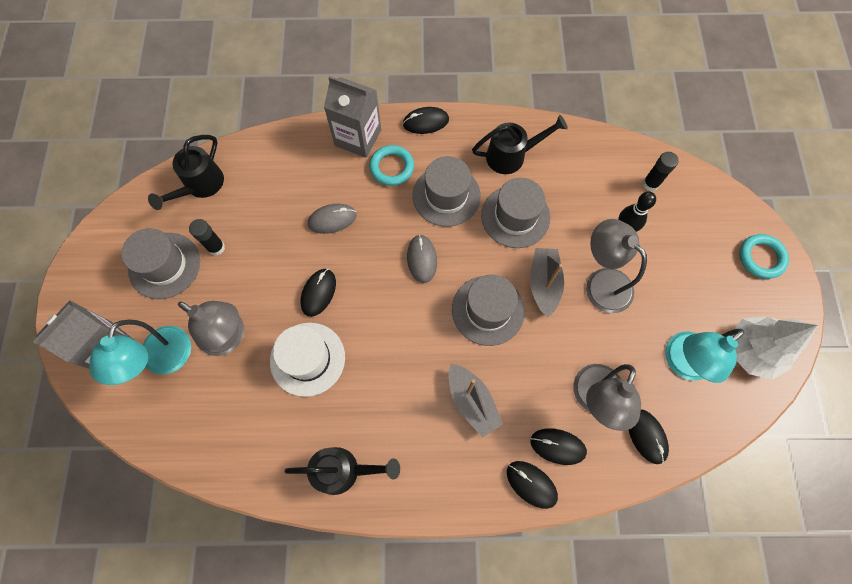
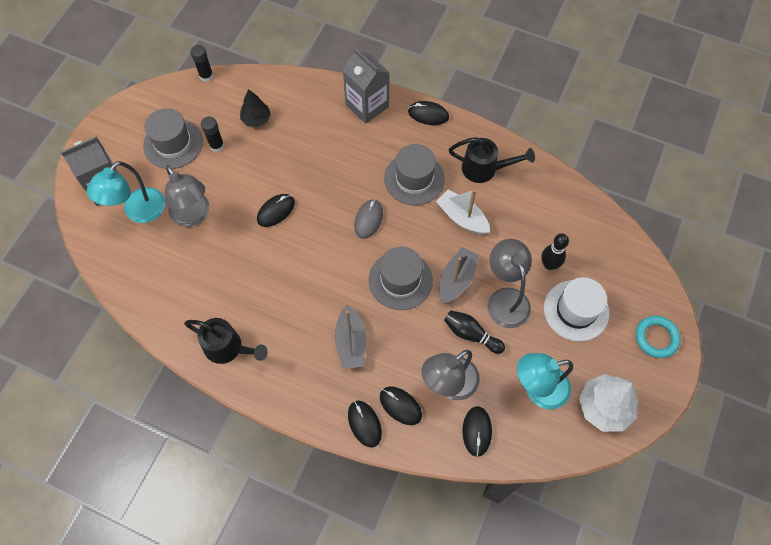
camera: 25 degrees right, 5 degrees down
black watering can [148,135,224,210] -> none
white hat [270,323,345,397] -> white hat moved to [544,277,609,342]
grey mouse [308,204,356,234] -> none
turquoise ring [369,145,414,186] -> none
grey hat [481,178,550,248] -> white boat [436,189,490,235]
black glue stick [643,152,679,191] -> black glue stick moved to [191,45,213,82]
none -> black tree [240,89,271,127]
none -> black bowling pin [444,310,505,354]

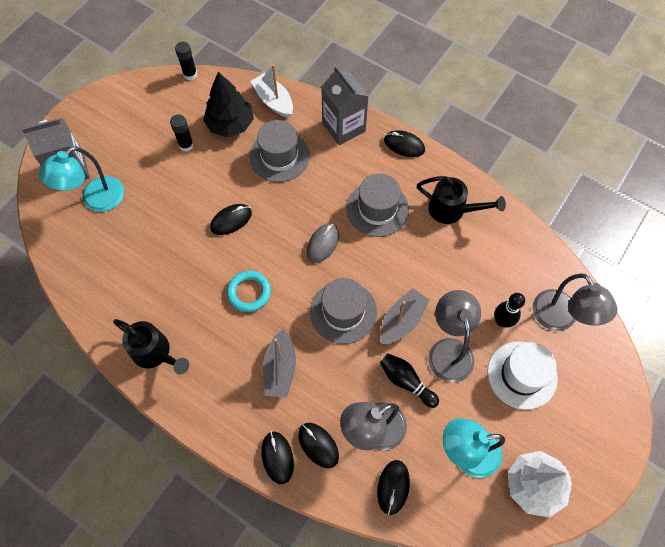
camera: 10 degrees right, 0 degrees up
grey hat [143,108,203,169] -> grey hat moved to [249,120,310,182]
grey lamp [165,165,210,227] -> grey lamp moved to [533,274,617,331]
black tree [240,89,271,127] -> black tree [203,72,254,137], size x1.59
white boat [436,189,490,235] -> white boat moved to [250,64,293,118]
turquoise ring [636,316,681,358] -> turquoise ring moved to [227,271,271,312]

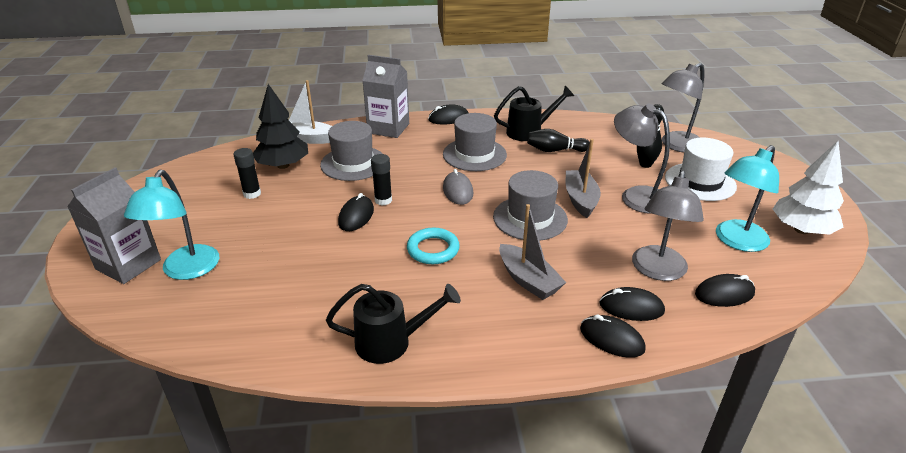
camera: 40 degrees left, 30 degrees down
black glue stick [175,42,197,80] -> black glue stick moved to [371,154,392,206]
black mouse [377,460,410,515] -> black mouse turned 75 degrees counterclockwise [695,274,755,307]
black bowling pin [380,353,439,408] -> black bowling pin moved to [527,129,590,152]
grey lamp [533,274,617,331] -> grey lamp turned 120 degrees clockwise [662,63,704,152]

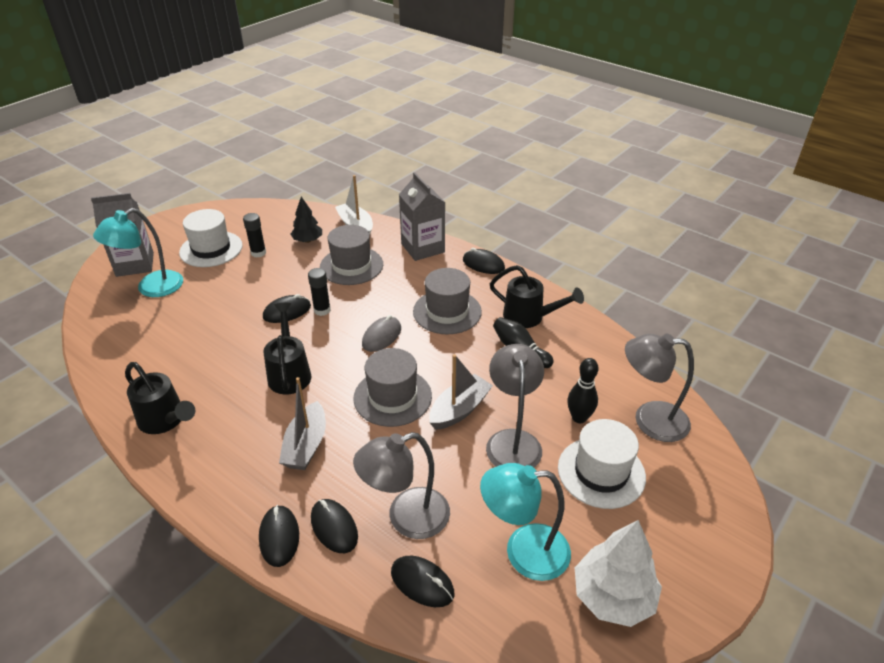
camera: 45 degrees right, 5 degrees up
black tree [253,84,308,169] -> black tree [290,197,322,243], size x0.63
turquoise ring [407,228,460,264] -> black watering can [263,303,312,395]
none -> white hat [179,209,243,267]

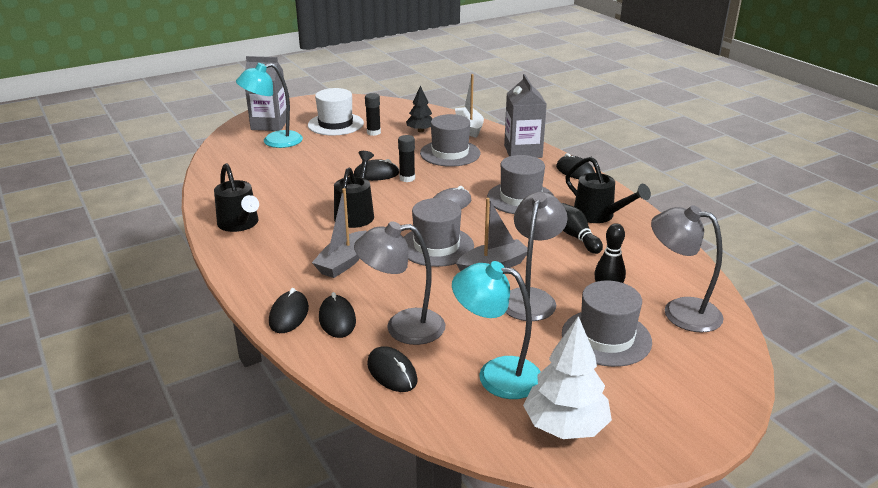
camera: 20 degrees right, 10 degrees down
white hat [558,419,646,509] -> grey hat [562,281,652,367]

